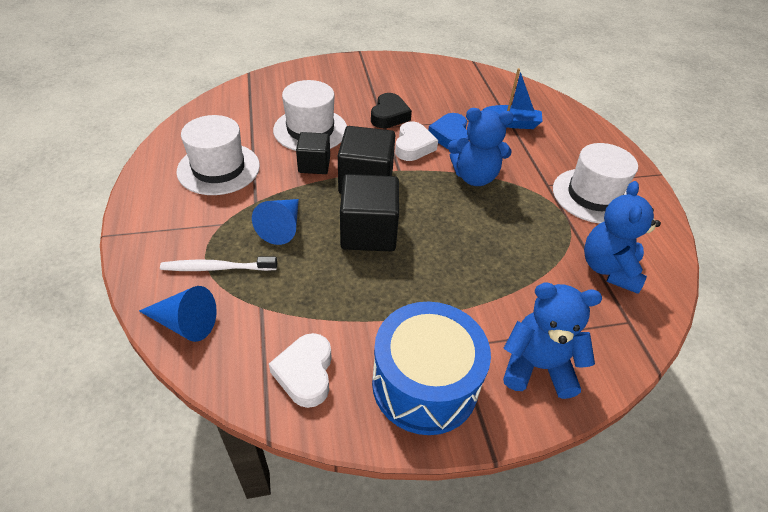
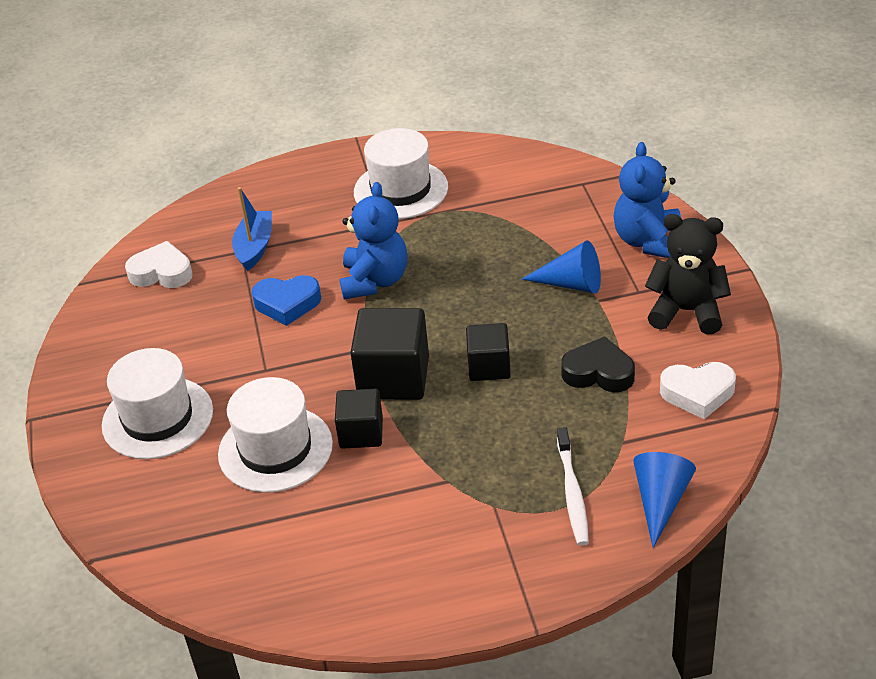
camera: 85 degrees left, 5 degrees down
white hat [176,115,260,195] -> white hat moved to [102,348,213,459]
blue cone [252,199,299,245] -> blue cone moved to [522,241,601,293]
black cube [340,174,399,251] -> black cube [466,323,511,381], size x0.62
black heart [371,93,412,128] -> black heart moved to [561,336,635,392]
blue drum [372,302,491,435] -> black teddy bear [645,214,731,334]
white heart [395,121,438,161] -> white heart moved to [125,241,193,288]
blue teddy bear [584,181,661,294] -> none

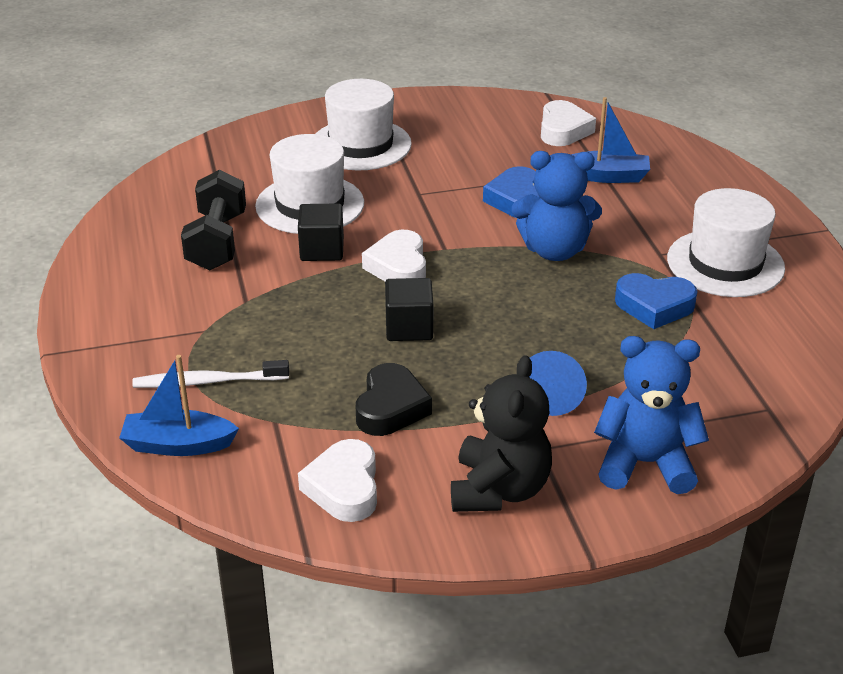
camera: 85 degrees right, 5 degrees down
black cube [350,308,429,400] -> white heart [362,230,426,281]
blue cone [633,452,696,548] -> blue boat [119,355,239,456]
none -> black dumbbell [181,170,246,271]
none -> blue heart [615,273,698,329]

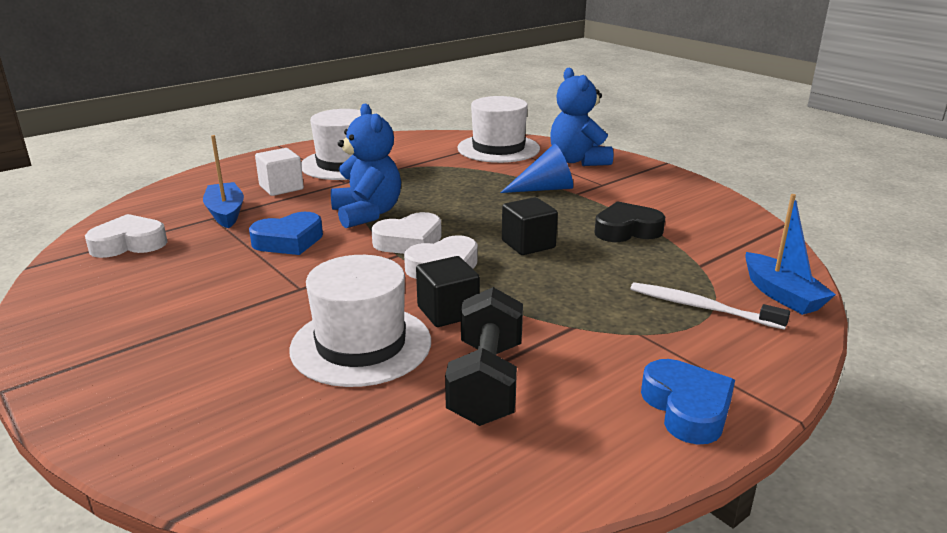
camera: 115 degrees left, 10 degrees down
white toothbrush [132,360,289,388] -> white toothbrush turned 150 degrees clockwise [630,282,790,330]
black dumbbell [181,170,246,271] -> black dumbbell turned 60 degrees counterclockwise [445,287,523,426]
white heart [298,439,377,522] -> white heart moved to [371,212,442,254]
white hat [316,79,412,171] -> white hat moved to [457,96,540,163]
black teddy bear [451,355,552,512] -> none
blue heart [615,273,698,329] -> blue heart moved to [641,359,735,445]
none -> white cube [255,148,304,196]

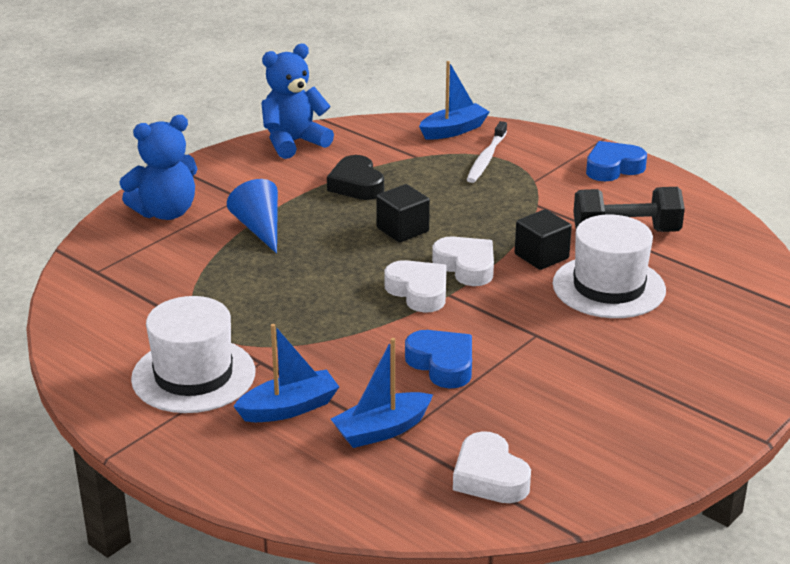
camera: 100 degrees left, 5 degrees up
white cube [255,148,304,196] -> blue boat [233,324,339,422]
blue teddy bear [331,103,401,228] -> blue teddy bear moved to [261,44,334,159]
white hat [457,96,540,163] -> none

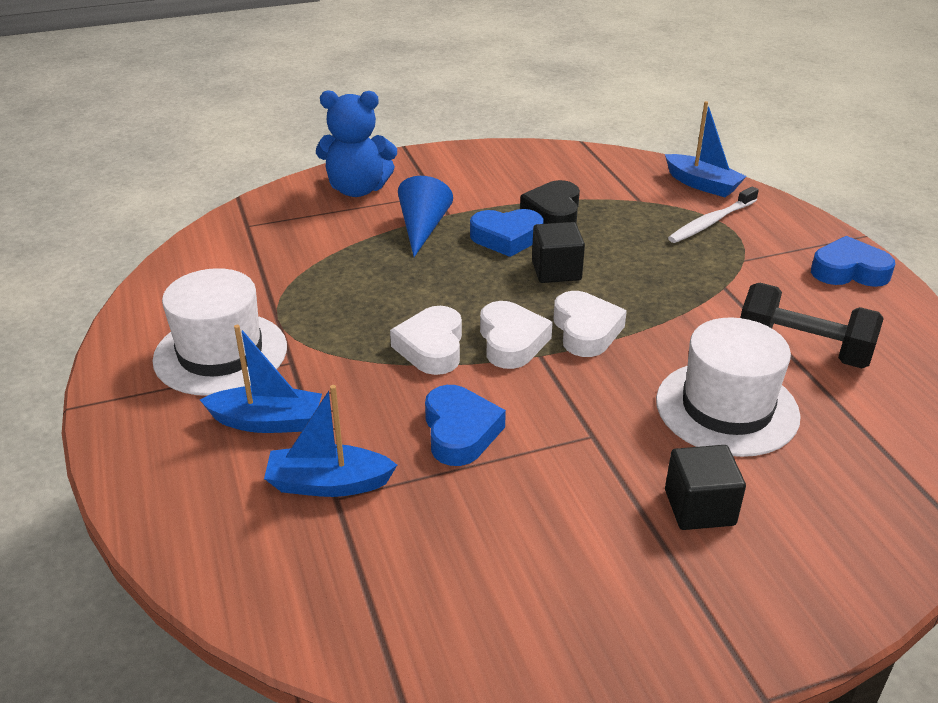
camera: 30 degrees right, 5 degrees up
blue teddy bear [261,44,334,159] -> none
blue boat [419,61,490,140] -> blue boat turned 45 degrees clockwise [665,101,747,197]
white heart [453,431,531,503] -> white heart moved to [390,306,462,375]
black cube [515,209,572,270] -> black cube moved to [665,445,746,530]
none -> blue heart [470,209,544,257]

